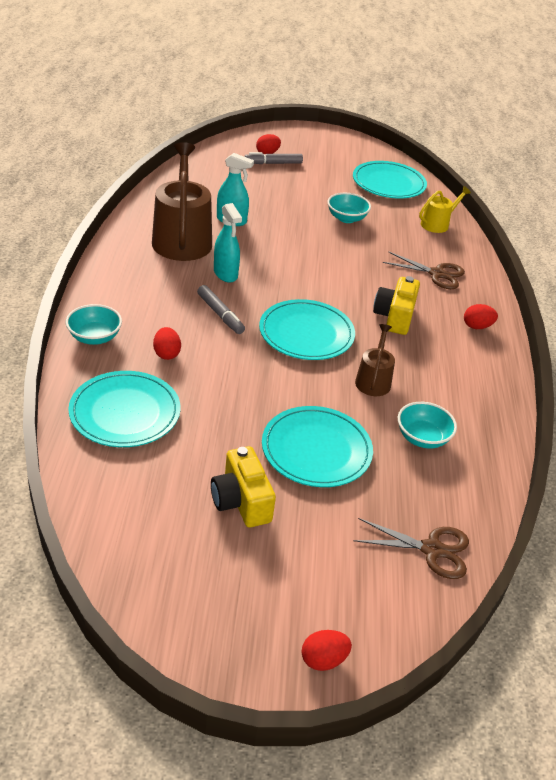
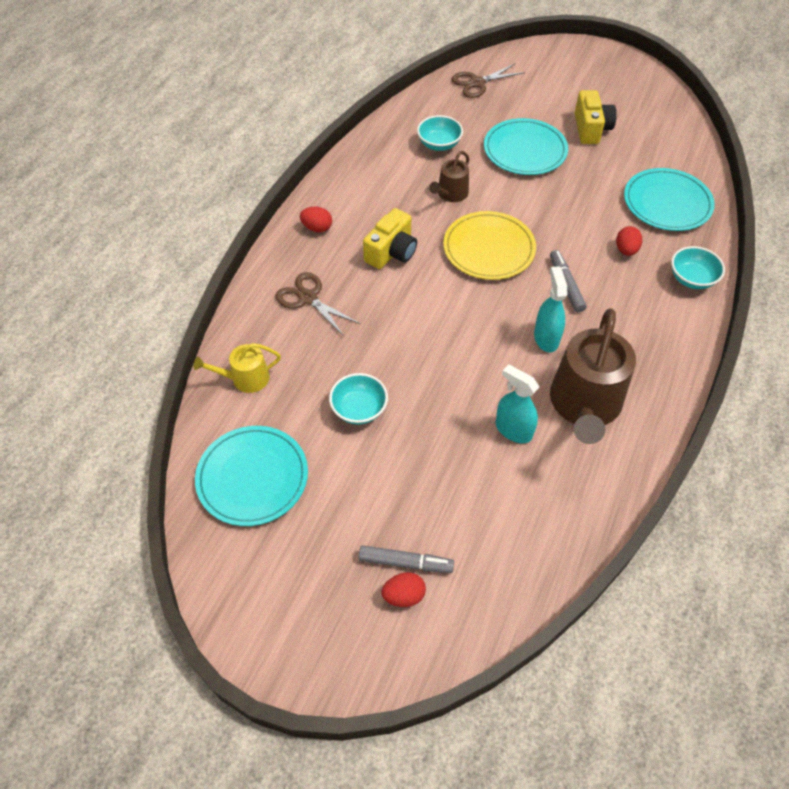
camera: 155 degrees left, 15 degrees up
turquoise plate [259,299,355,360] -> yellow plate [443,211,536,280]
red egg [302,630,352,671] -> none
brown scissors [353,518,469,579] -> brown scissors turned 60 degrees counterclockwise [452,64,525,98]

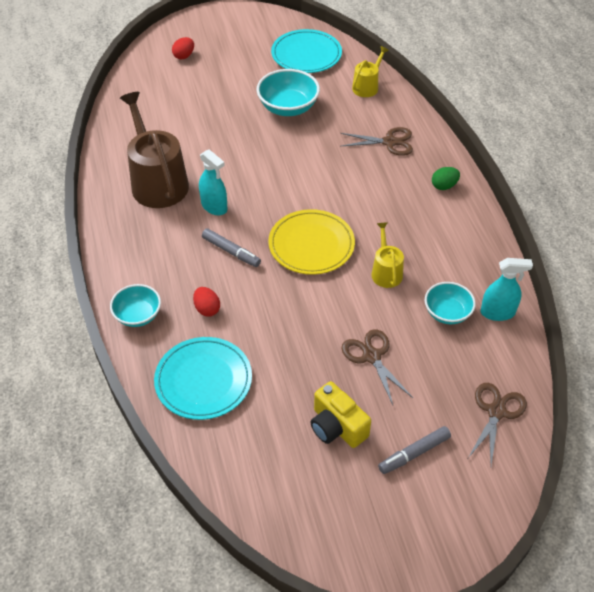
camera: 140 degrees right, 5 degrees down
red egg [300,207,332,232] -> green egg [432,167,460,190]
turquoise bowl [329,373,388,424] -> turquoise bowl [256,69,320,116], size x1.52
grey marker [359,545,454,573] -> grey marker moved to [378,426,451,474]
yellow camera [363,208,417,269] -> none
brown watering can [429,151,469,202] -> yellow watering can [371,222,404,288]
turquoise plate [484,118,568,175] -> brown scissors [342,329,413,405]
turquoise spray bottle [495,364,539,443] -> turquoise spray bottle moved to [481,258,533,321]

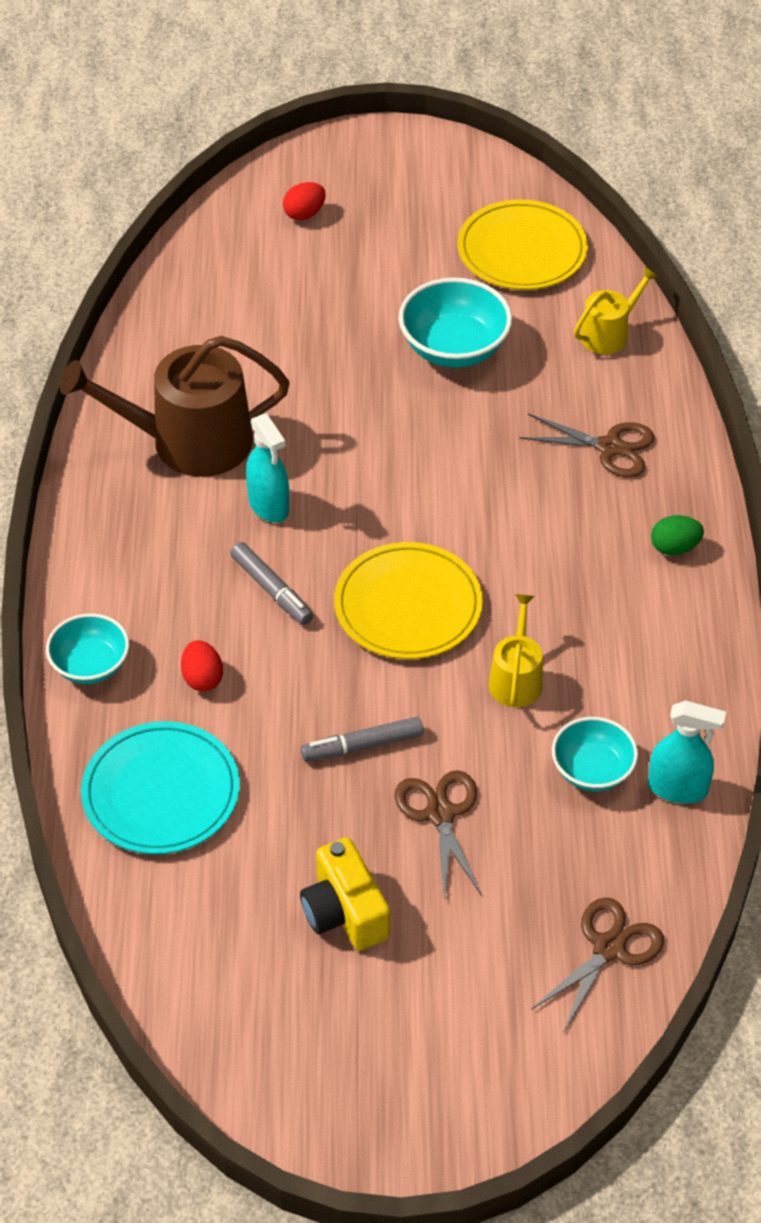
camera: 15 degrees right, 0 degrees up
brown watering can [120,92,189,208] -> brown watering can turned 90 degrees counterclockwise [60,336,289,477]
turquoise plate [271,29,342,73] -> yellow plate [458,199,588,290]
grey marker [378,426,451,474] -> grey marker moved to [301,717,423,762]

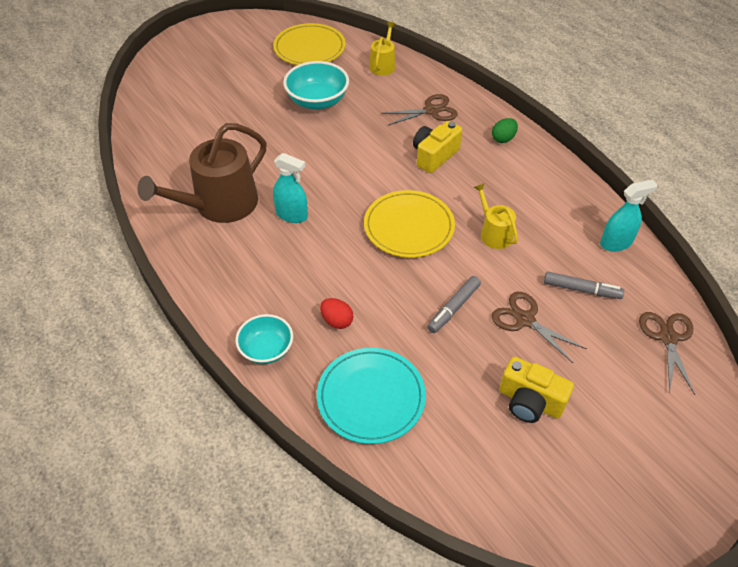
camera: 35 degrees left, 0 degrees up
grey marker [230,542,313,625] -> grey marker moved to [544,272,624,299]
red egg [283,182,326,220] -> none
turquoise bowl [552,717,638,791] -> none
none -> yellow camera [413,121,462,173]

